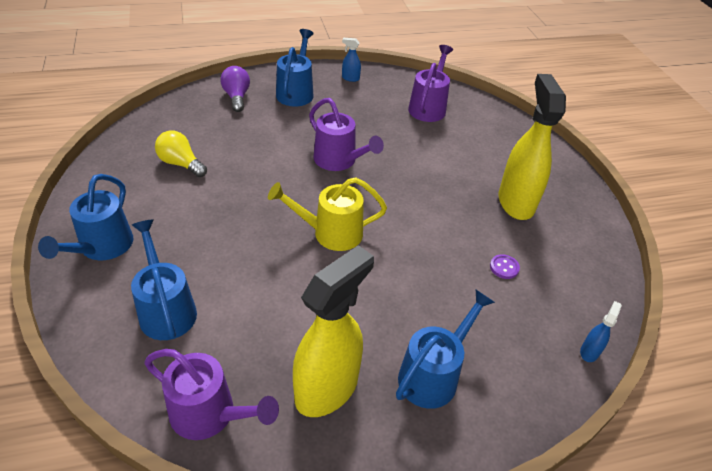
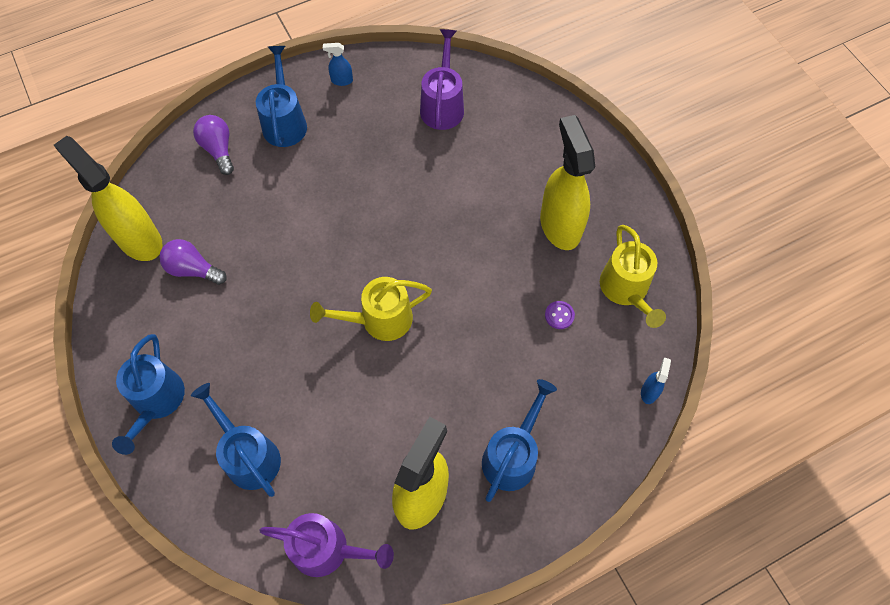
camera: 10 degrees left, 20 degrees up
yellow light bulb [155,131,207,177] -> purple light bulb [159,239,227,285]
purple watering can [309,98,384,171] -> none
none -> yellow spray bottle [54,136,163,261]
none -> yellow watering can [600,225,666,328]

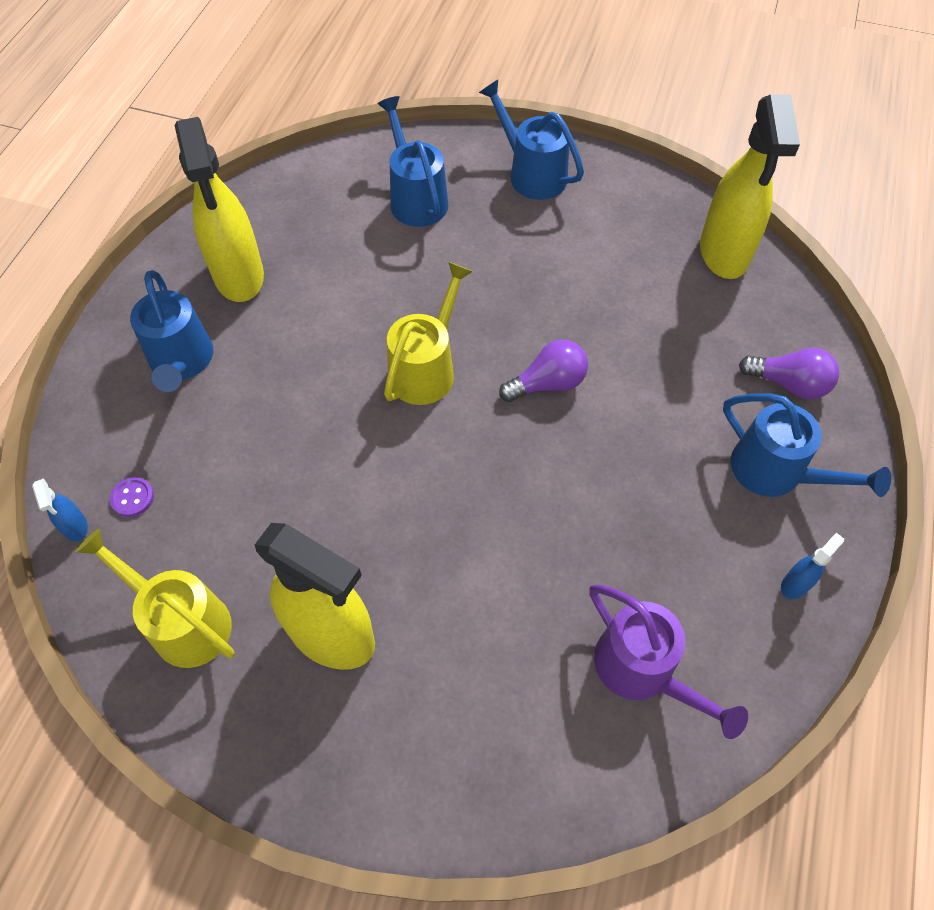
camera: 135 degrees right, 5 degrees down
yellow spray bottle [54,136,163,261] -> yellow spray bottle turned 90 degrees clockwise [700,94,800,279]
purple light bulb [159,239,227,285] -> purple light bulb moved to [499,340,588,402]
blue watering can [191,383,281,497] -> blue watering can turned 120 degrees counterclockwise [378,96,448,227]
purple watering can [259,513,394,577] -> none
purple button [545,301,575,329] -> purple button moved to [110,477,154,517]

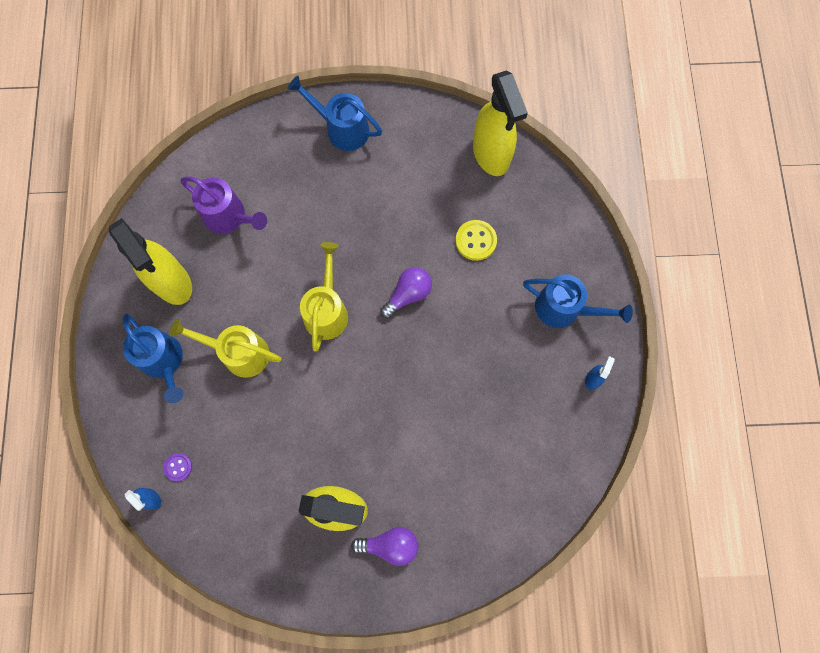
camera: 20 degrees left, 15 degrees up
yellow watering can [76,528,235,668] -> yellow watering can moved to [170,319,281,378]
blue watering can [378,96,448,227] -> none
purple watering can [589,585,748,739] -> purple watering can moved to [180,176,267,234]
purple light bulb [739,348,839,400] -> purple light bulb moved to [351,527,418,566]
none -> yellow button [455,220,497,261]

